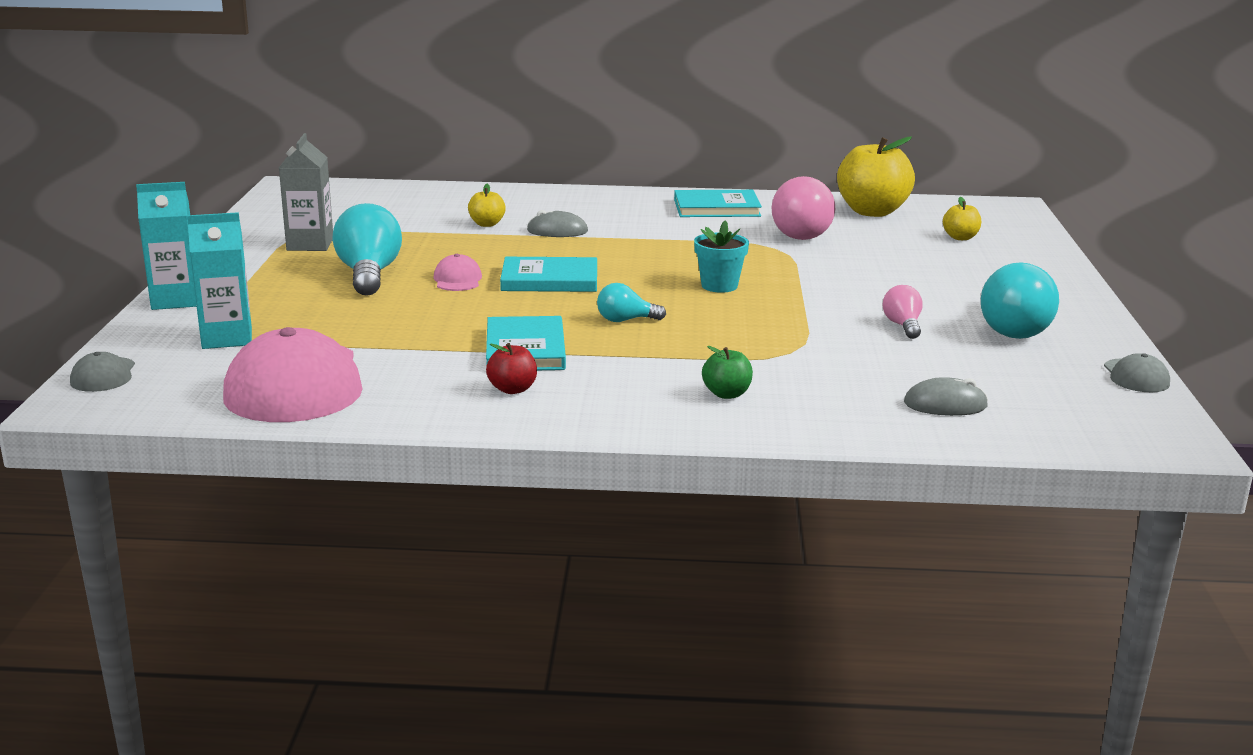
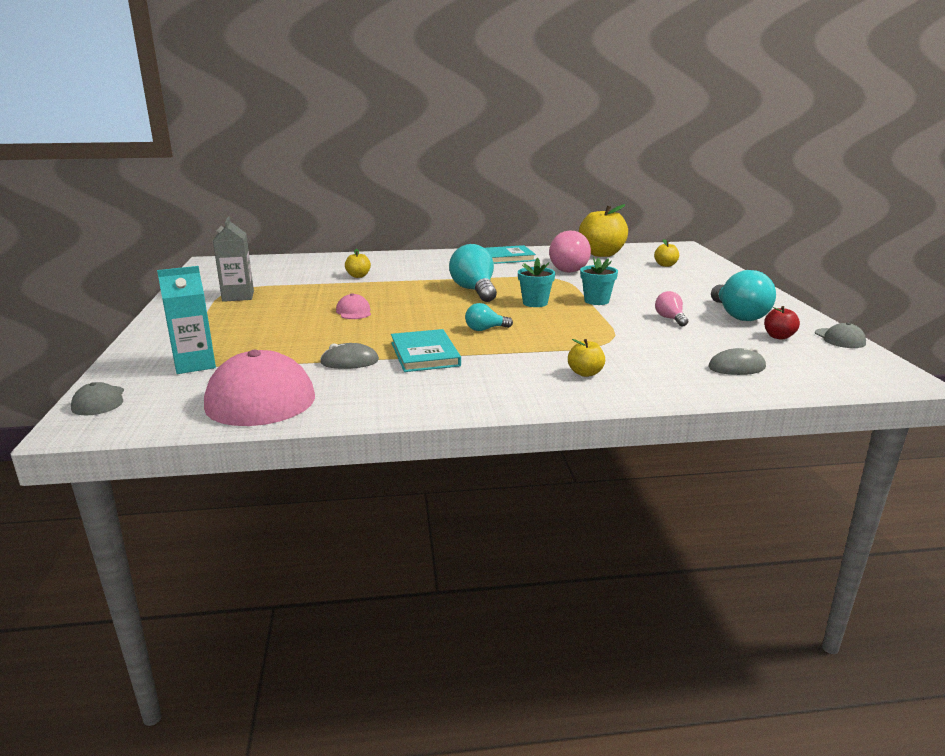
camera: 10 degrees left, 0 degrees up
turquoise carton [136,182,197,310] -> none
turquoise light bulb [332,203,402,296] -> turquoise light bulb moved to [449,244,497,302]
red apple [486,343,537,394] -> red apple moved to [764,306,800,340]
turquoise book [500,257,597,292] -> none
grey mouse [527,210,588,237] -> grey mouse moved to [320,343,379,369]
green apple [702,346,753,399] -> yellow apple [568,339,605,377]
none -> turquoise flower pot [580,257,618,305]

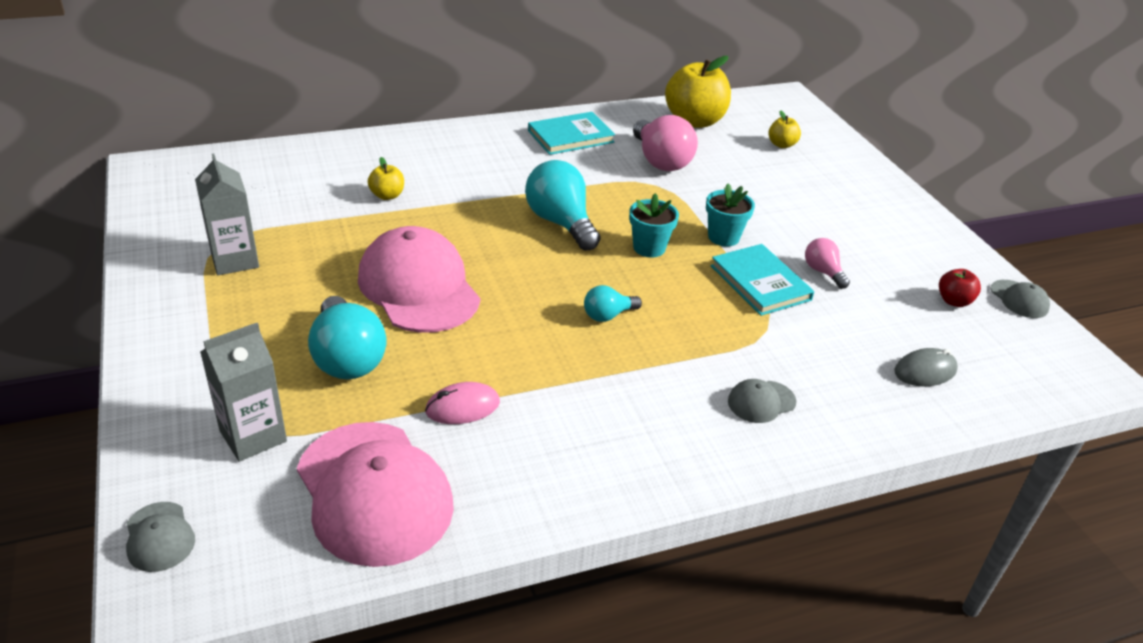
camera: 15 degrees left, 15 degrees up
turquoise carton [157,266,216,374] -> grey carton [200,323,287,461]
grey mouse [320,343,379,369] -> pink mouse [425,382,500,424]
pink cap [336,293,371,319] -> pink cap [358,226,480,333], size x2.30
turquoise book [391,329,461,372] -> turquoise book moved to [711,244,814,316]
yellow apple [568,339,605,377] -> grey cap [728,379,796,423]
turquoise light bulb [711,270,776,321] -> turquoise light bulb moved to [308,296,386,379]

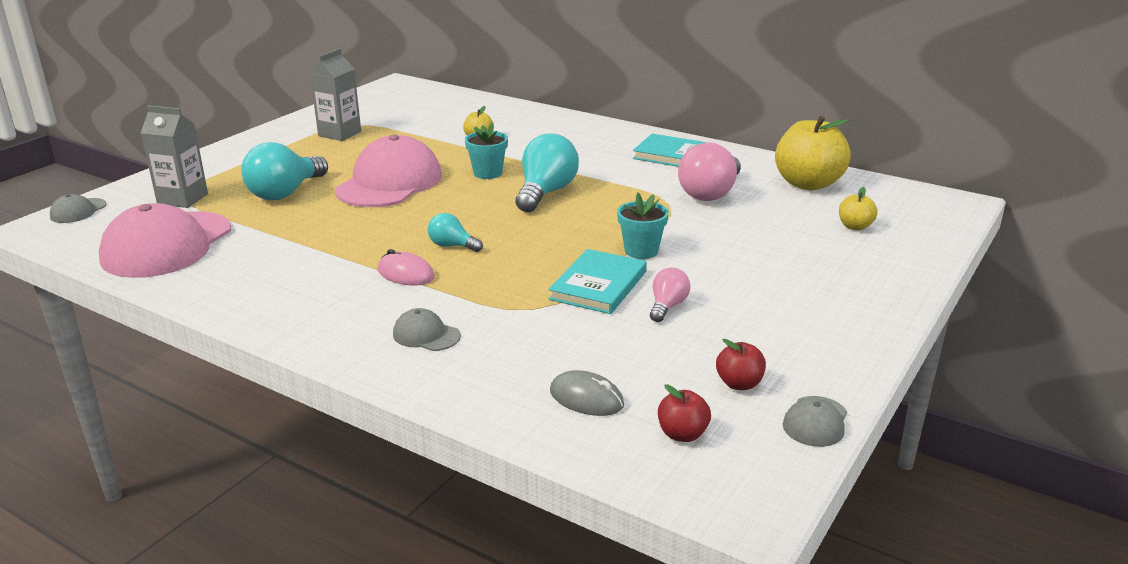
camera: 55 degrees right, 10 degrees down
pink mouse [425,382,500,424] -> pink mouse moved to [377,249,435,286]
turquoise flower pot [629,193,679,257] -> turquoise flower pot moved to [465,123,508,179]
none -> red apple [658,384,711,442]

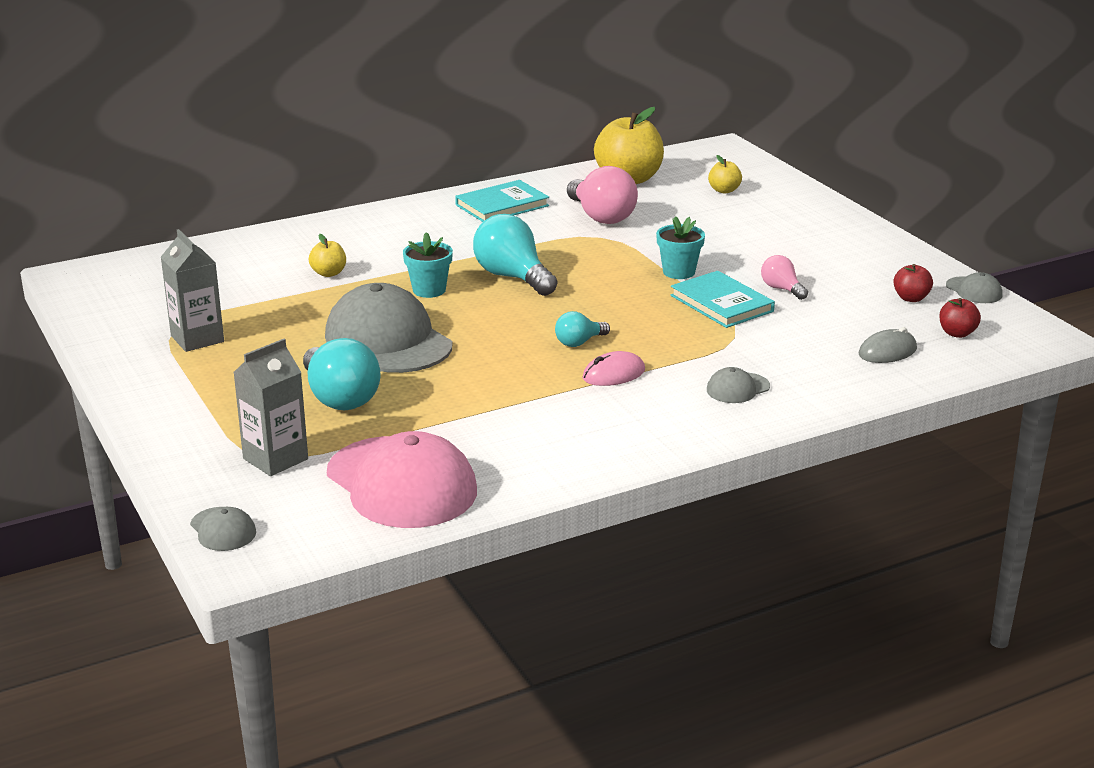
camera: 60 degrees left, 0 degrees up
pink cap [335,134,442,207] -> grey cap [325,283,452,373]

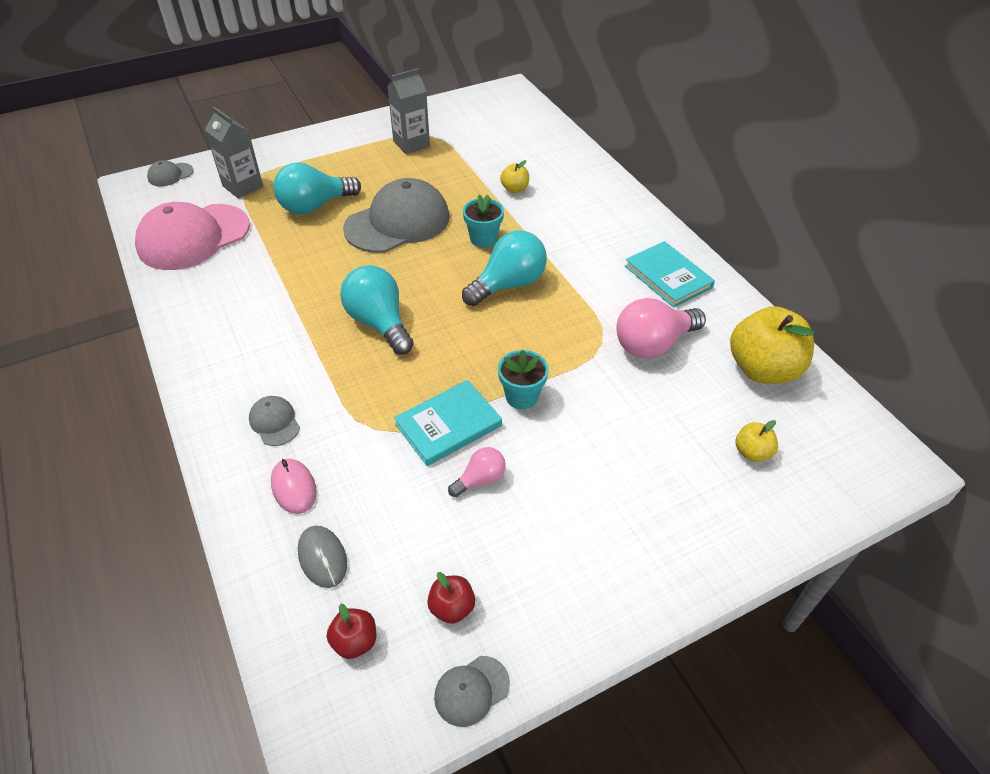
camera: 90 degrees right, 20 degrees up
turquoise light bulb [555,311,610,347] -> turquoise light bulb [340,265,414,355], size x1.88
pink mouse [583,351,645,386] -> pink mouse moved to [271,458,317,514]

